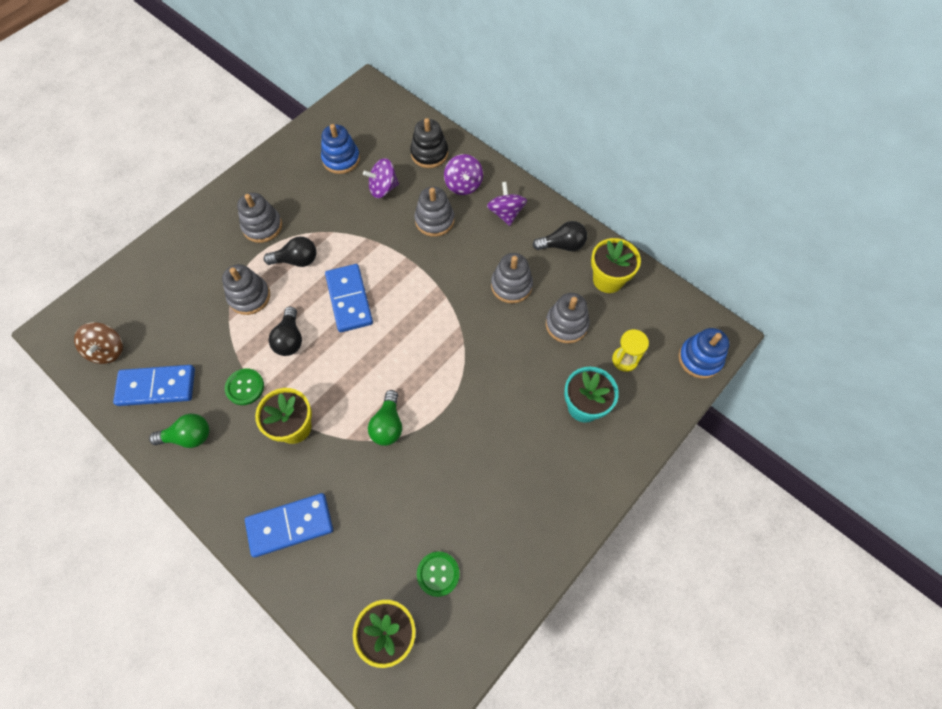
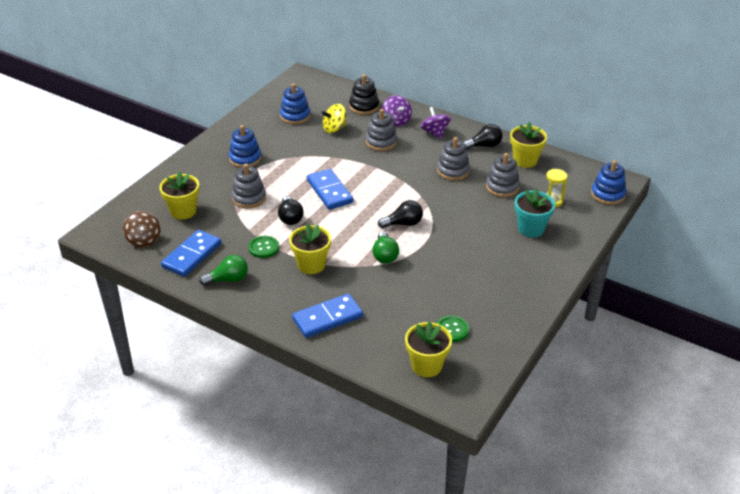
camera: 10 degrees left, 25 degrees down
blue domino [113,365,195,406] -> blue domino turned 45 degrees counterclockwise [161,230,221,277]
grey stacking toy [237,193,282,243] -> blue stacking toy [229,125,261,168]
black light bulb [264,236,316,267] -> black light bulb moved to [378,200,423,228]
purple spinning top [363,158,399,198] -> yellow spinning top [321,104,347,133]
none -> yellow flower pot [159,171,199,220]

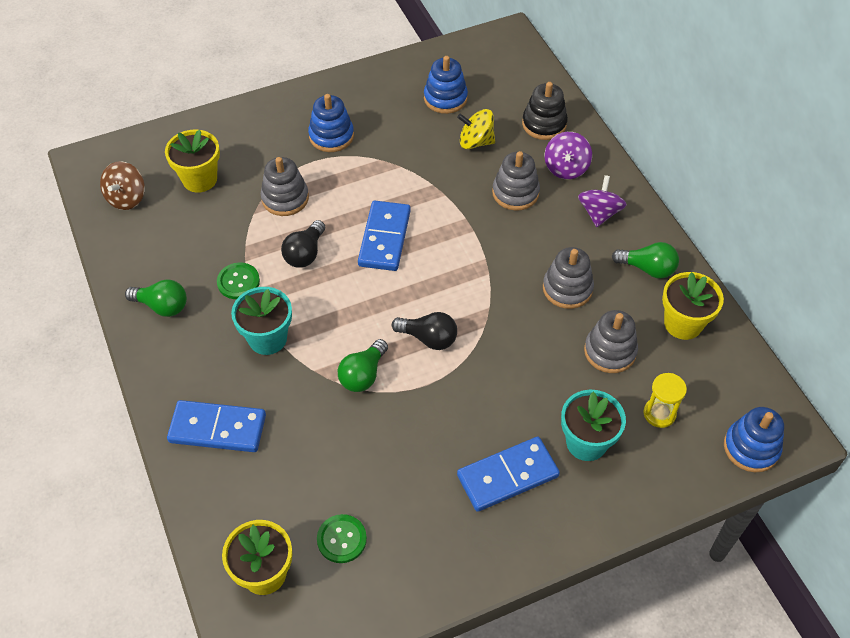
camera: 35 degrees right, 15 degrees up
blue domino [161,230,221,277] -> blue domino moved to [457,437,560,512]
yellow flower pot [289,223,331,274] -> turquoise flower pot [231,287,292,355]
black light bulb [463,124,502,150] -> green light bulb [612,242,679,279]

